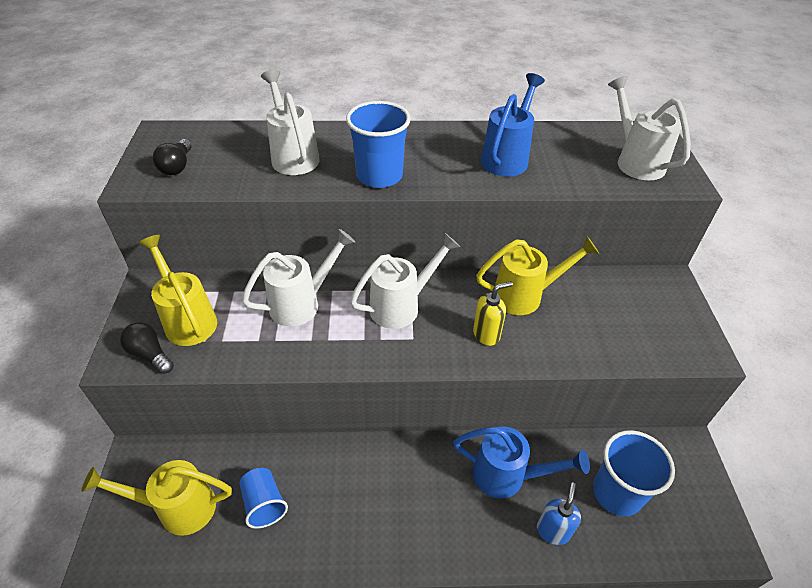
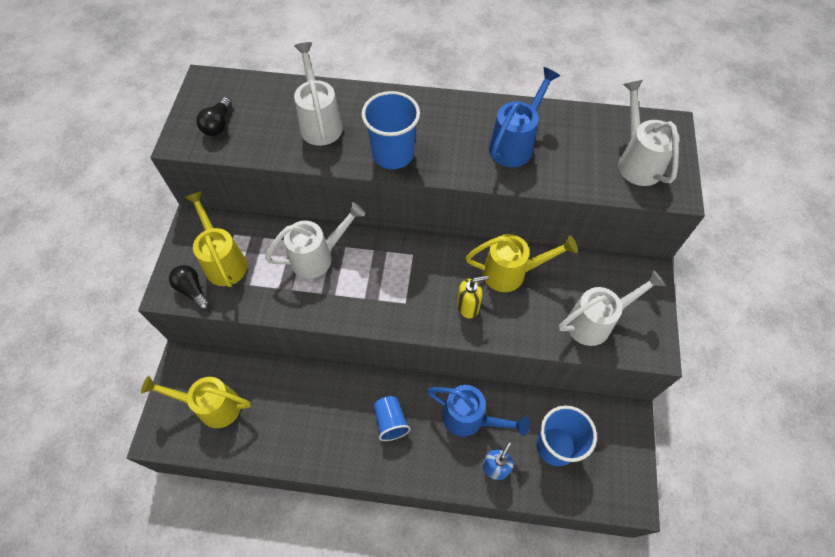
camera: 10 degrees right, 15 degrees up
blue cup [239,468,288,529] -> blue cup moved to [374,396,411,441]
white watering can [350,233,460,329] -> white watering can moved to [559,270,665,346]

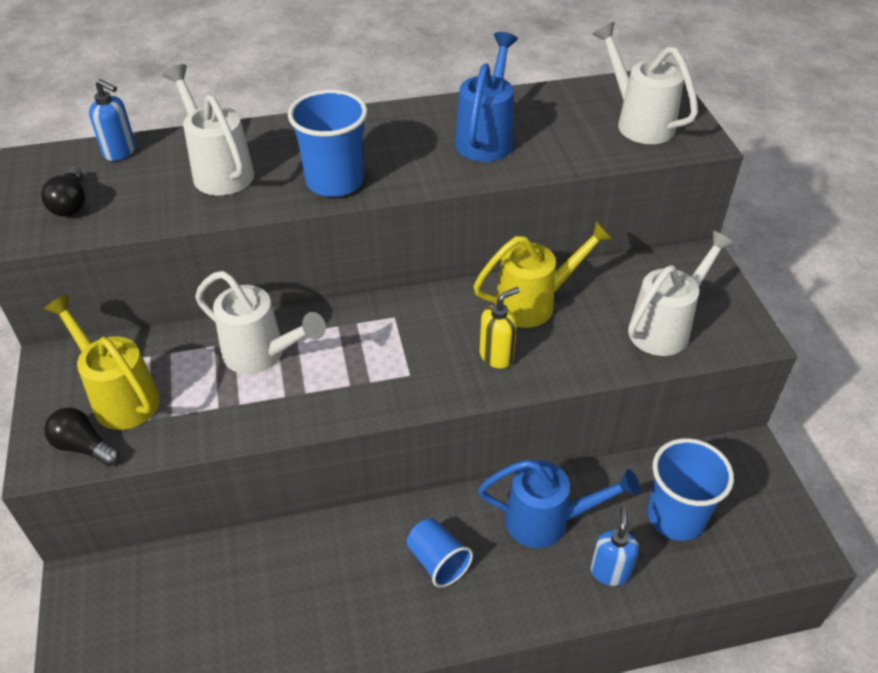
camera: 20 degrees left, 15 degrees down
yellow watering can [141,376,251,428] -> none
white watering can [265,202,365,279] -> white watering can turned 75 degrees clockwise [195,271,326,374]
none -> blue soap dispenser [89,79,136,161]

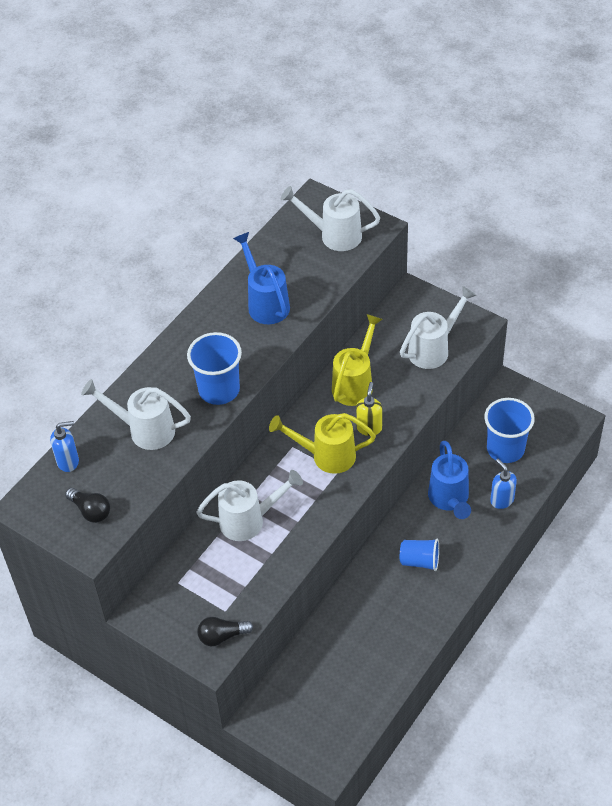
camera: 40 degrees left, 5 degrees up
yellow watering can [44,294,160,430] -> yellow watering can moved to [269,413,376,474]
blue watering can [478,460,640,548] -> blue watering can turned 120 degrees clockwise [428,441,471,519]
white watering can [628,231,735,356] -> white watering can turned 45 degrees clockwise [400,286,476,369]

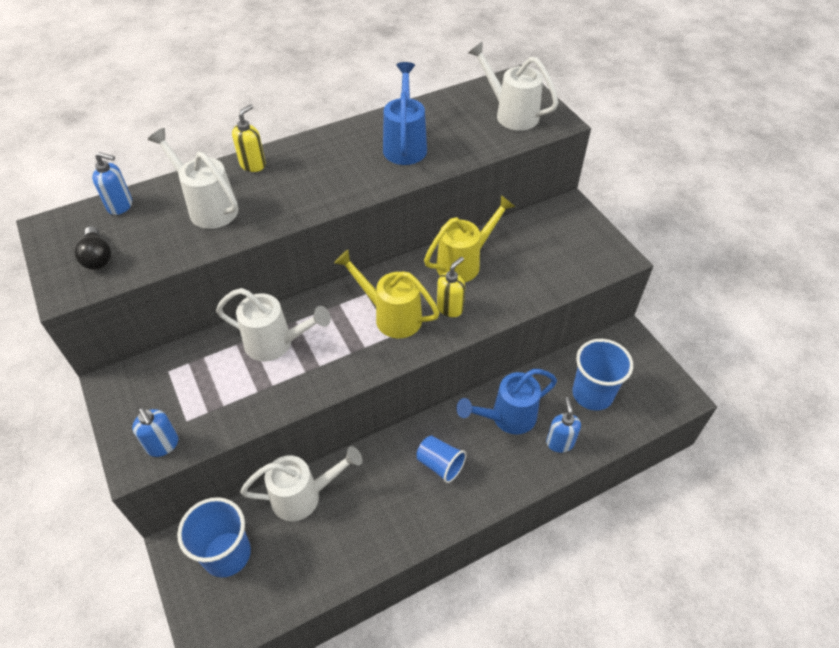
camera: 25 degrees right, 0 degrees up
blue cup [187,332,242,405] -> blue cup moved to [177,497,251,577]
black light bulb [197,617,253,646] -> blue soap dispenser [132,408,178,457]
white watering can [400,286,476,369] -> white watering can moved to [240,446,362,521]
blue watering can [428,441,471,519] -> blue watering can turned 45 degrees clockwise [456,369,557,435]
none -> yellow soap dispenser [232,104,266,172]

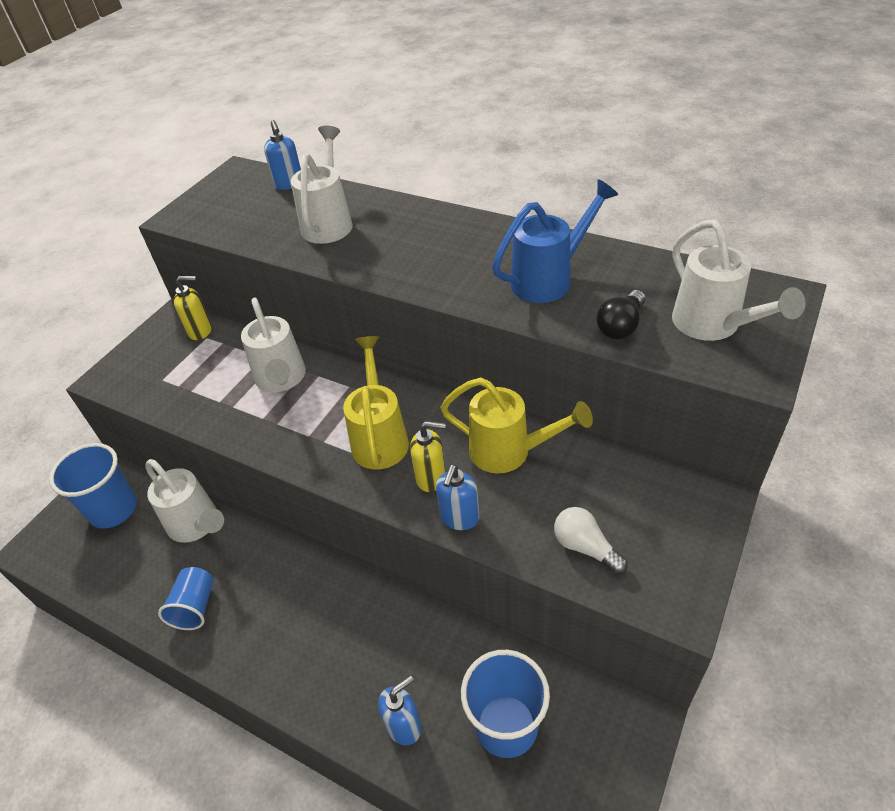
camera: 60 degrees right, 5 degrees down
black light bulb [75,226,111,270] -> black light bulb moved to [597,290,645,339]
blue soap dispenser [132,408,178,457] -> blue soap dispenser moved to [436,464,479,530]
yellow soap dispenser [232,104,266,172] -> yellow soap dispenser moved to [174,276,212,340]
blue cup [417,436,466,483] -> blue cup moved to [158,567,214,630]
blue watering can [456,369,557,435] -> none
white watering can [468,41,558,131] -> white watering can turned 150 degrees clockwise [672,219,806,341]
none -> white light bulb [554,507,628,574]

